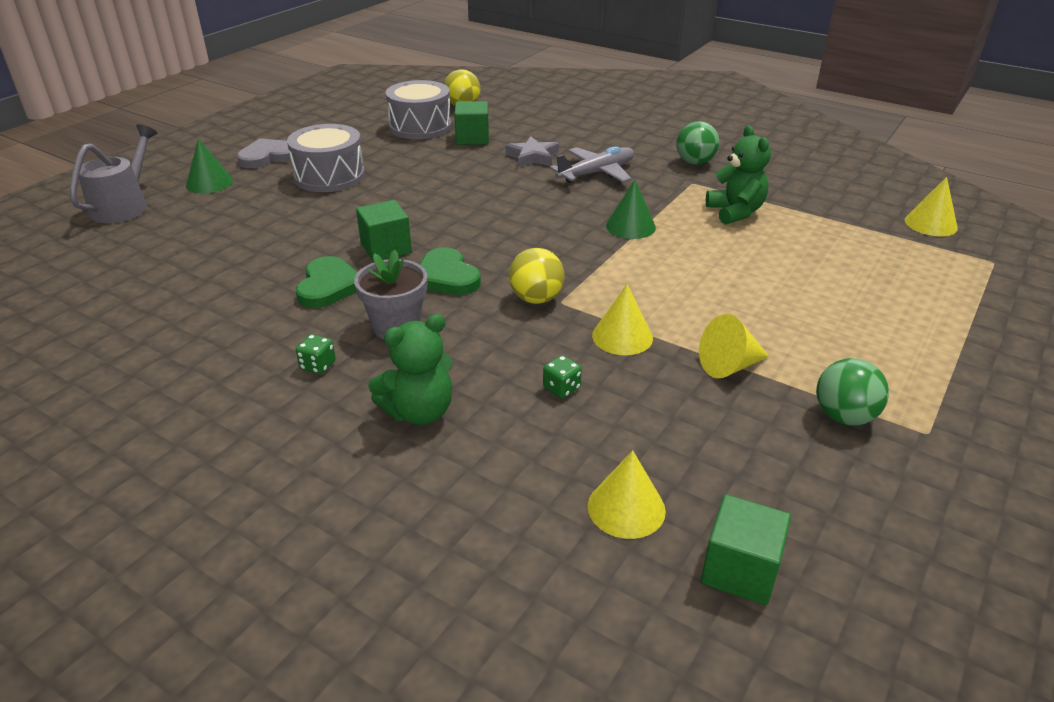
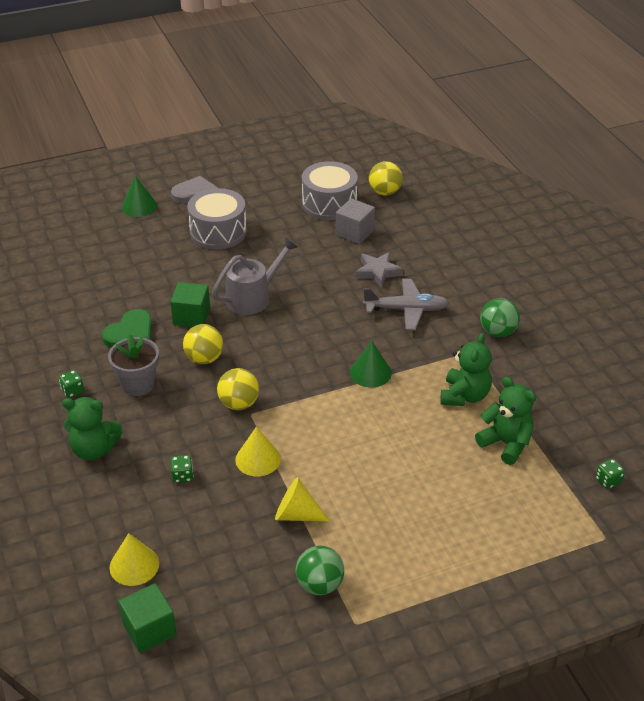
camera: 35 degrees right, 5 degrees up
grey watering can [70,124,157,223] -> grey watering can moved to [212,237,298,315]
green heart [420,247,481,295] -> yellow ball [183,324,223,364]
green cube [454,101,489,145] -> grey cube [336,198,375,244]
yellow cone [905,177,958,236] -> green dice [596,459,625,489]
none -> green teddy bear [475,376,536,465]

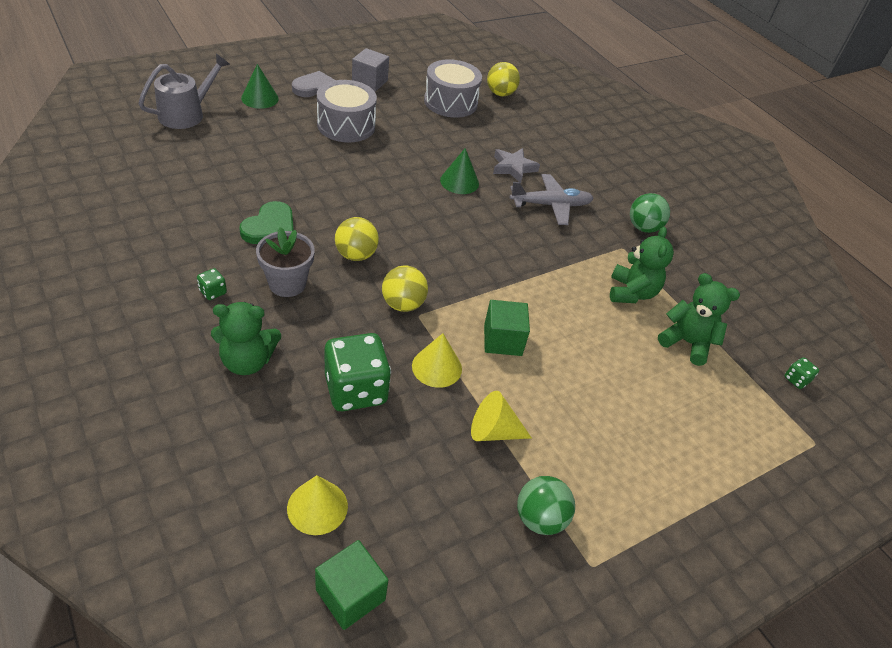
camera: 15 degrees left, 5 degrees up
green cube [170,282,210,327] -> green cube moved to [484,300,530,356]
green dice [170,455,193,483] -> green dice [325,333,391,411], size x2.36
grey watering can [212,237,298,315] -> grey watering can moved to [138,53,230,129]
grey cube [336,198,375,244] -> grey cube moved to [352,48,389,92]
green cone [350,341,392,388] -> green cone moved to [440,148,479,194]

